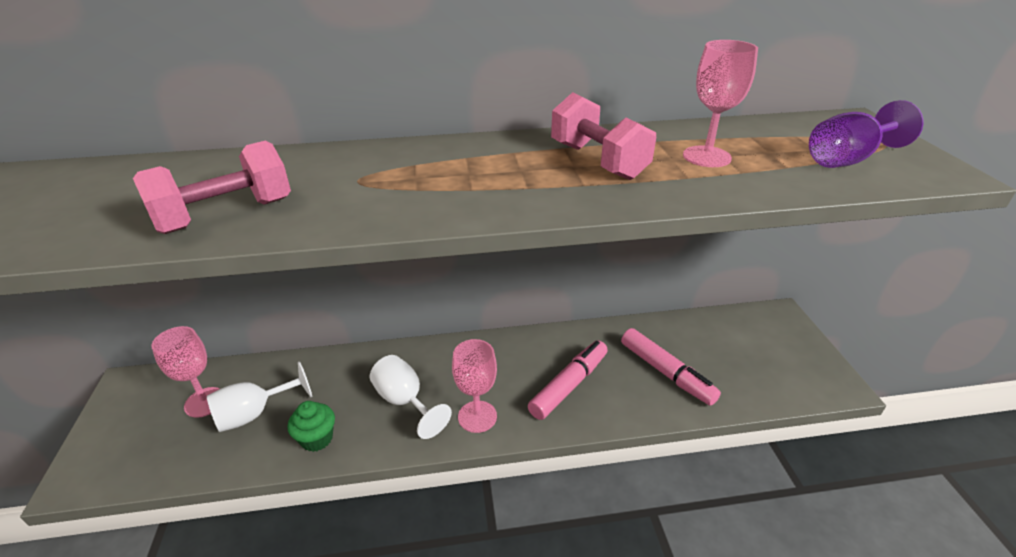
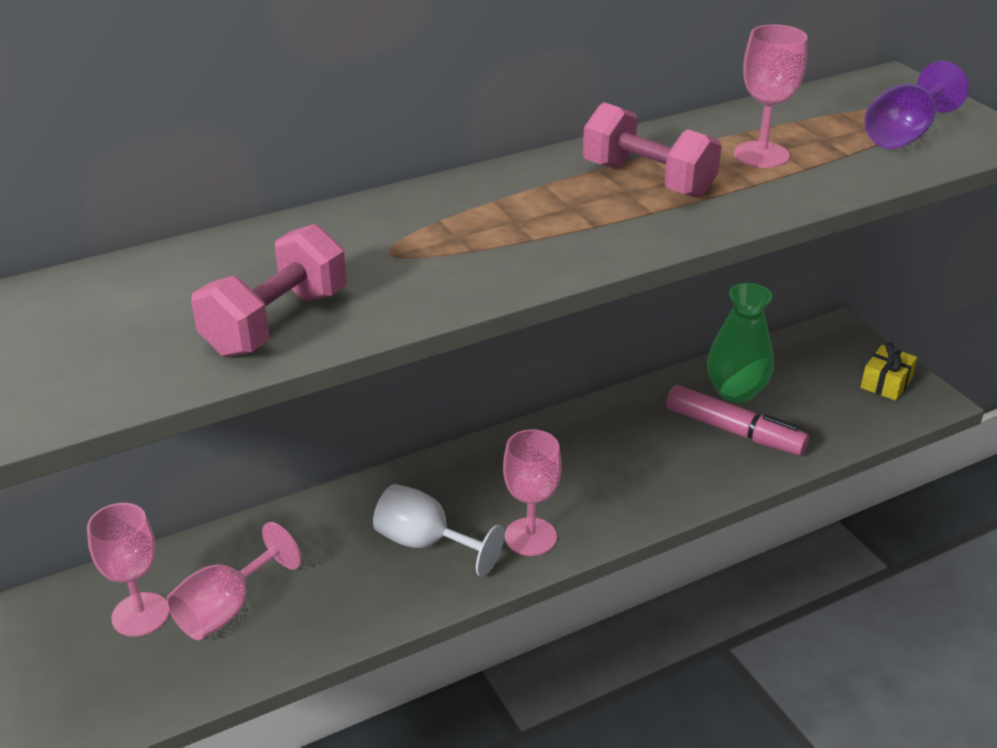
camera: 20 degrees left, 0 degrees up
white goblet [207,361,312,432] -> pink goblet [166,522,302,640]
green cupcake [288,401,335,452] -> none
pink marker [528,341,608,420] -> none
none -> green vase [707,283,774,403]
none -> yellow gift [861,342,917,401]

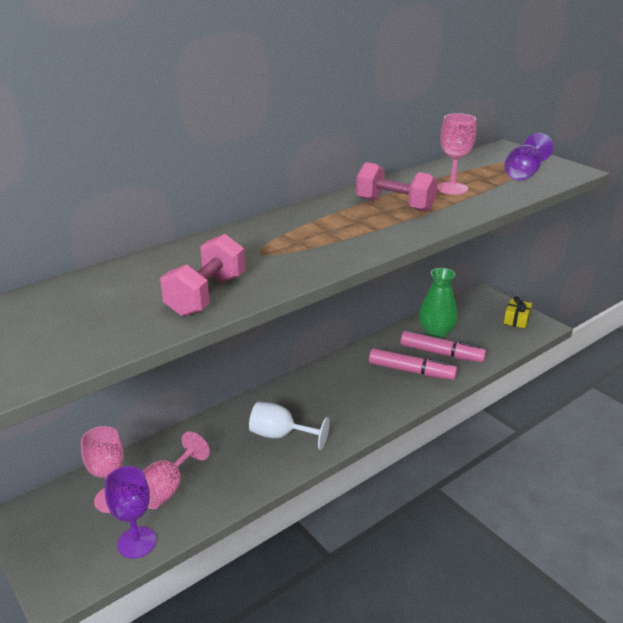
camera: 10 degrees left, 5 degrees down
pink goblet [503,429,561,556] -> none
none -> purple goblet [105,466,156,558]
none -> pink marker [369,348,457,380]

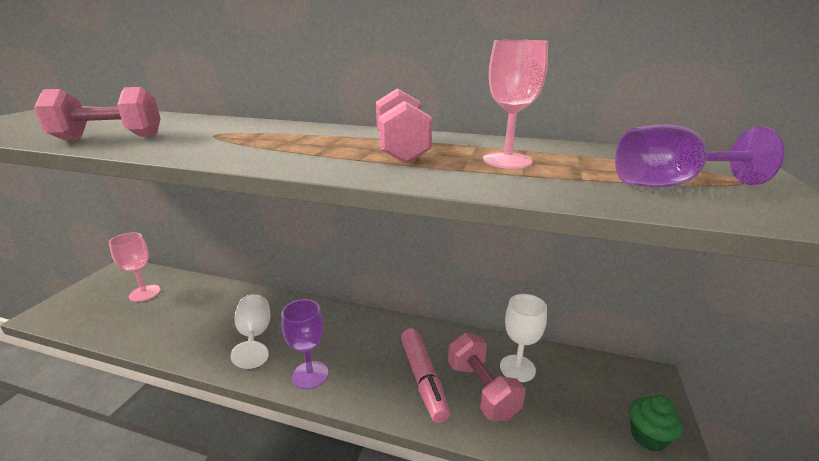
camera: 55 degrees right, 5 degrees down
purple goblet [105,466,156,558] -> purple goblet moved to [281,299,328,389]
pink goblet [143,432,210,509] -> none
pink marker [400,331,486,362] -> pink dumbbell [448,333,525,421]
green vase [419,268,458,338] -> white goblet [500,294,547,382]
yellow gift [504,296,532,328] -> green cupcake [629,395,683,451]

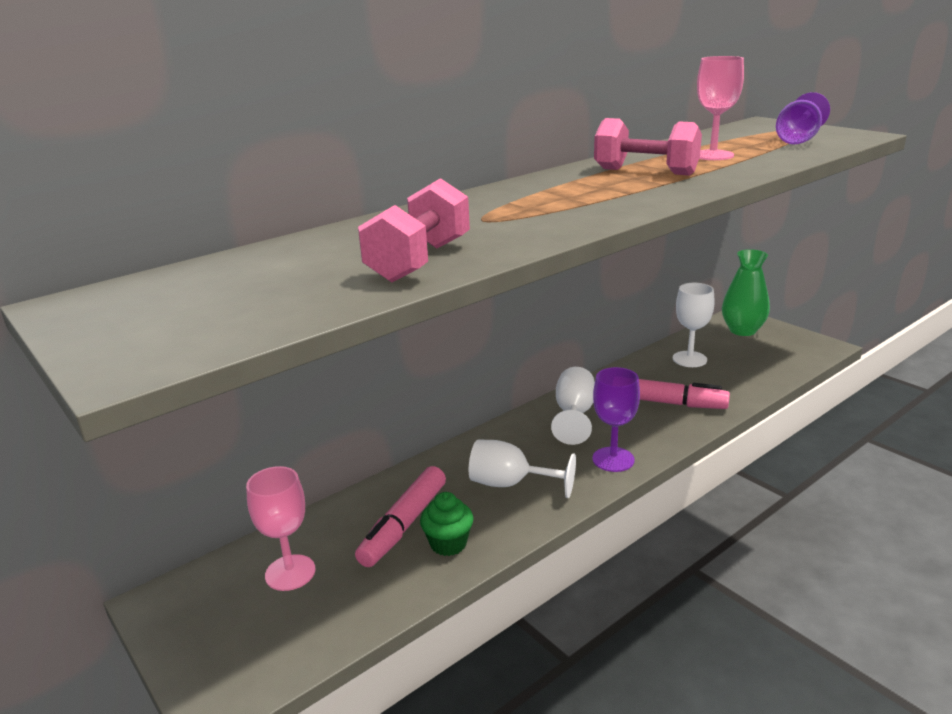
camera: 55 degrees left, 0 degrees up
pink dumbbell [448,333,525,421] -> none
green cupcake [629,395,683,451] -> green cupcake moved to [420,492,474,556]
none -> pink marker [355,466,446,567]
none -> white goblet [551,367,595,445]
none -> green vase [722,249,770,336]

